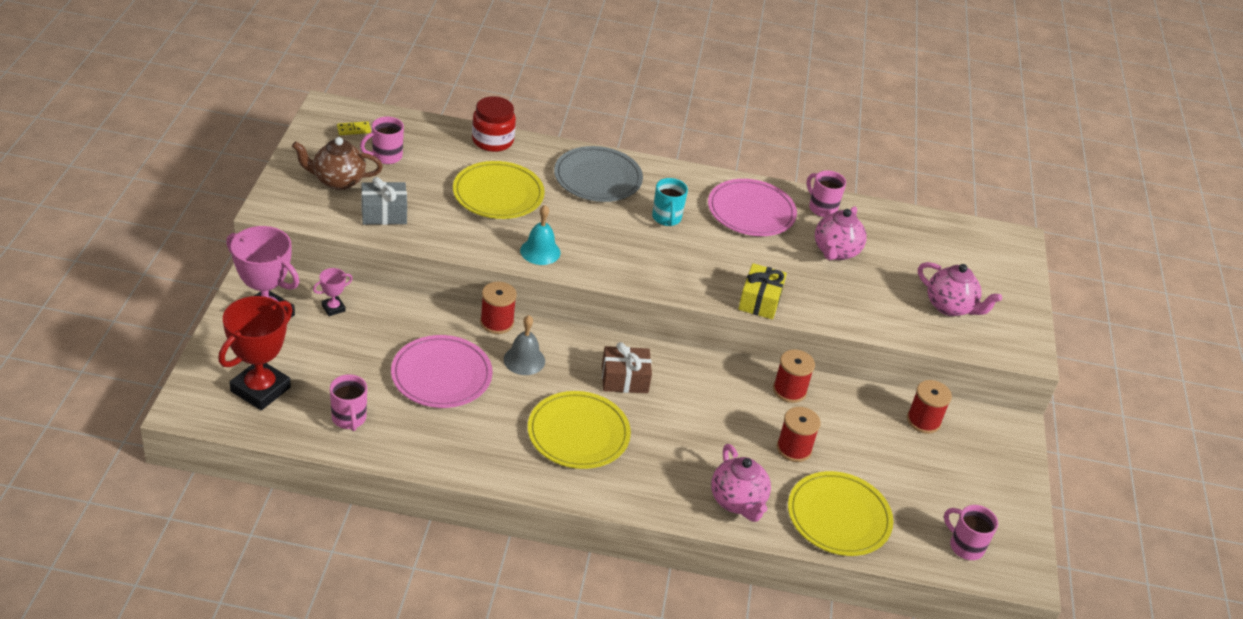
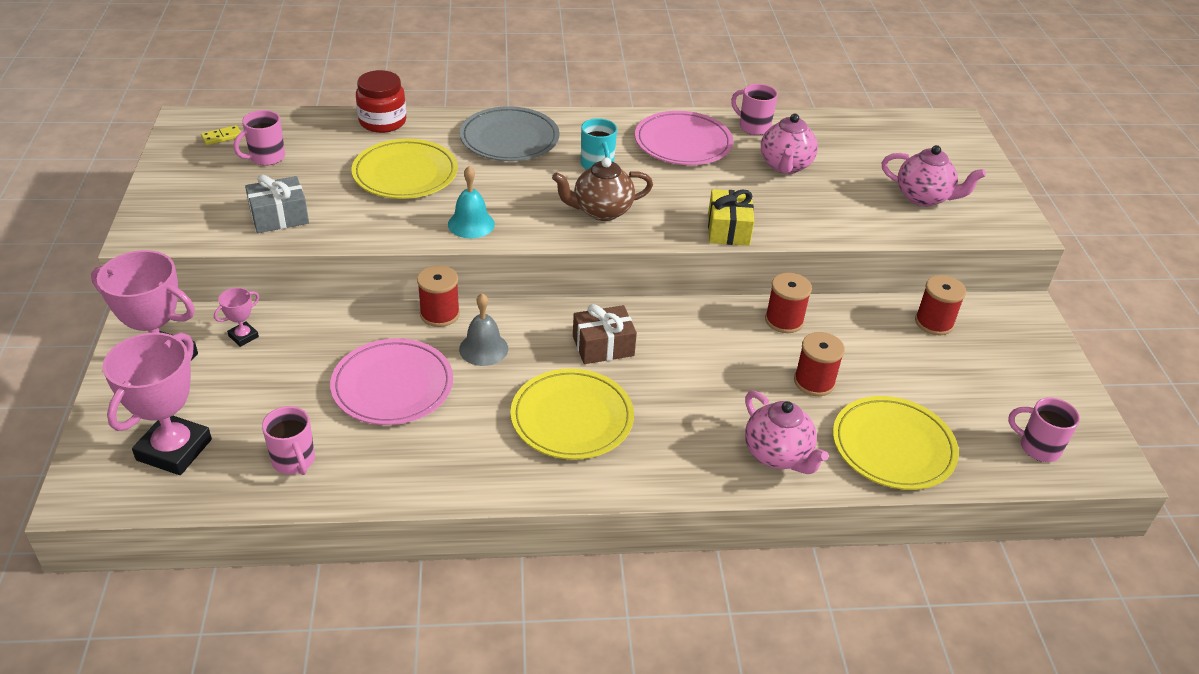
camera: 10 degrees left, 0 degrees up
red trophy [218,296,293,410] -> pink trophy [103,332,212,475]
brown teapot [292,137,383,190] -> brown teapot moved to [552,157,653,221]

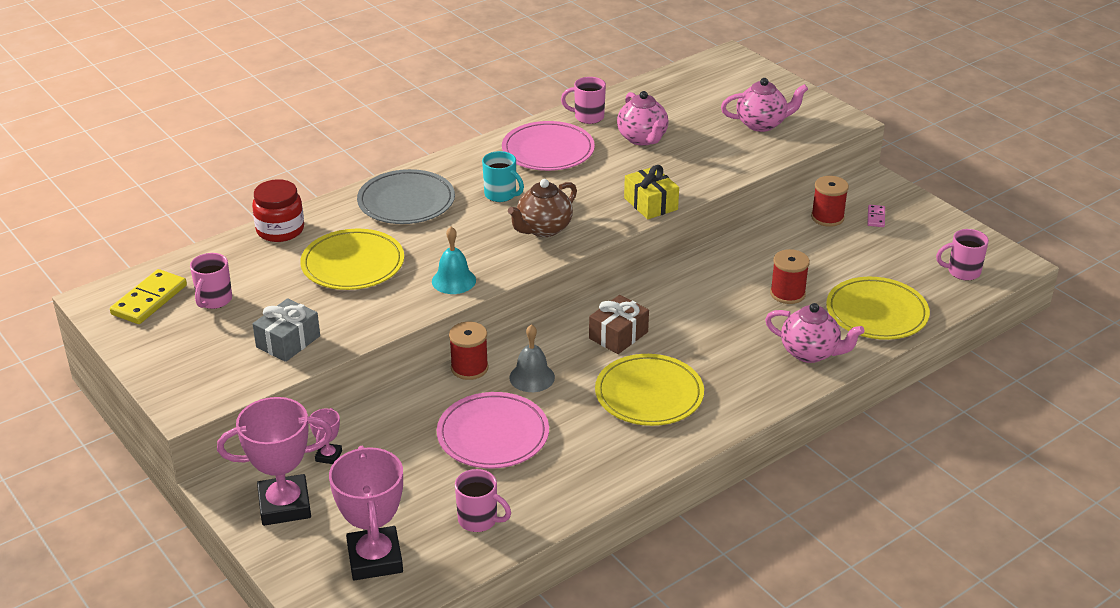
camera: 30 degrees left, 5 degrees down
yellow domino [201,125,241,145] -> yellow domino [110,269,187,324], size x1.96
red spool [765,273,812,333] -> none
none -> pink domino [867,205,885,227]

